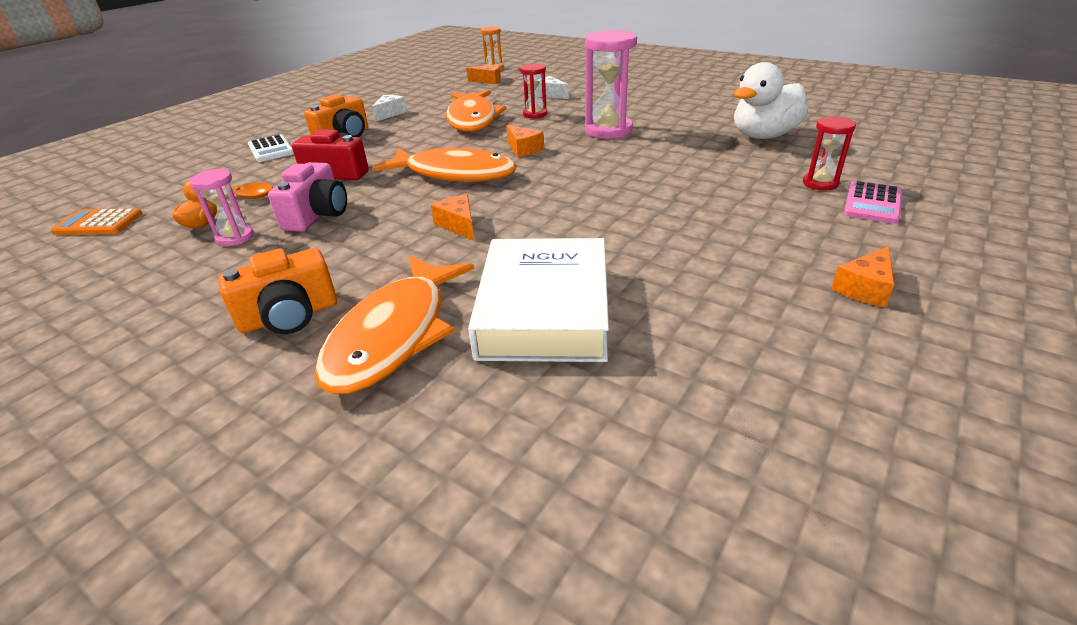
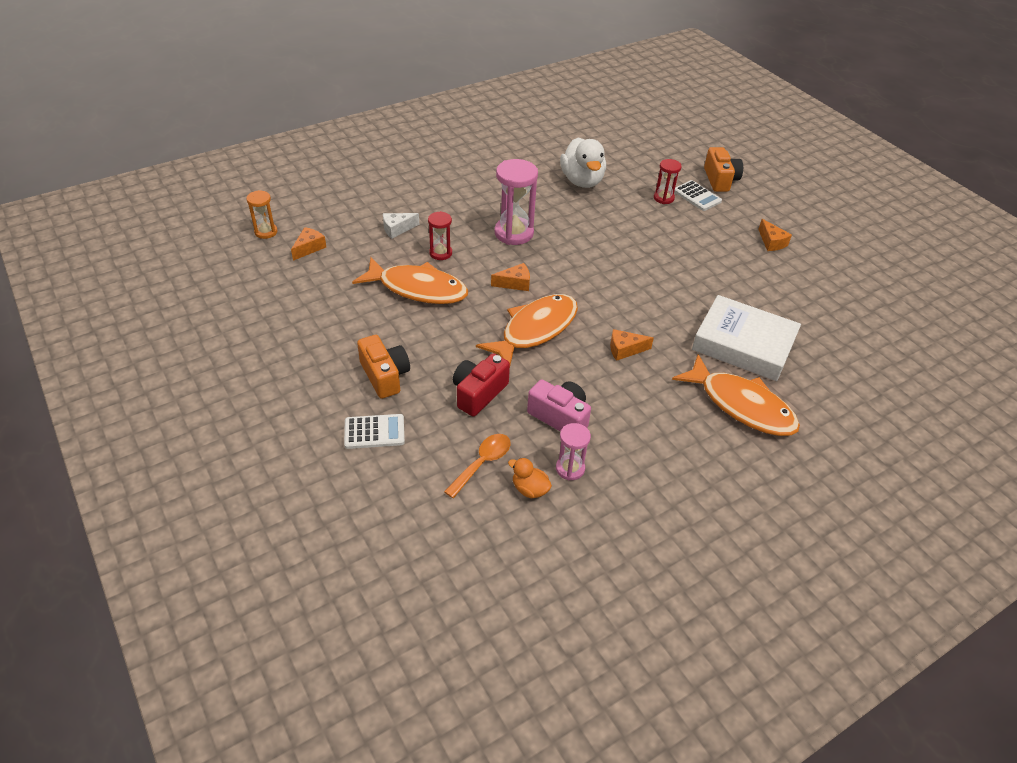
camera: 70 degrees left, 10 degrees up
orange calculator [51,208,143,235] -> none
orange camera [218,248,337,334] -> orange camera moved to [704,147,743,192]
white cheese [372,95,407,122] -> none
pink calculator [843,181,902,224] -> white calculator [674,180,722,211]

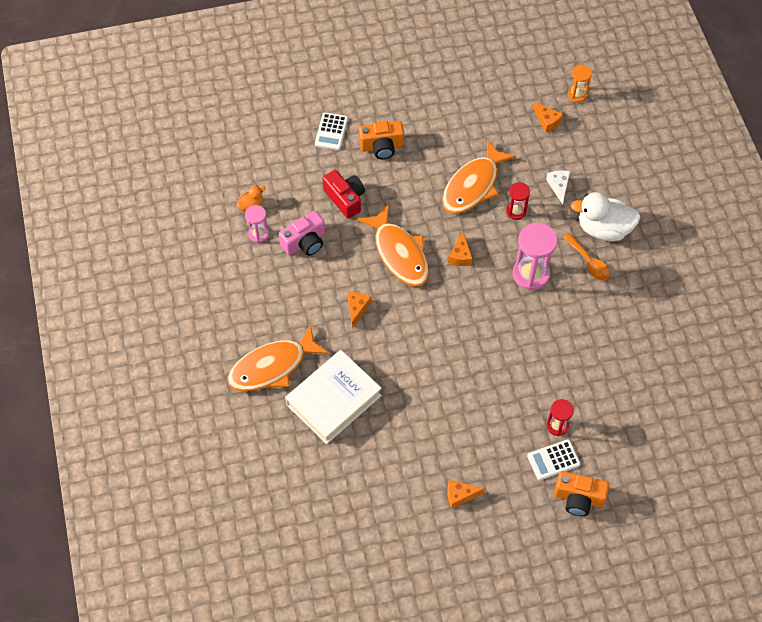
camera: 110 degrees right, 15 degrees up
orange spoon [444,434,511,498] -> orange spoon moved to [563,233,610,280]
white duck [560,138,606,188] -> white duck moved to [571,192,641,241]

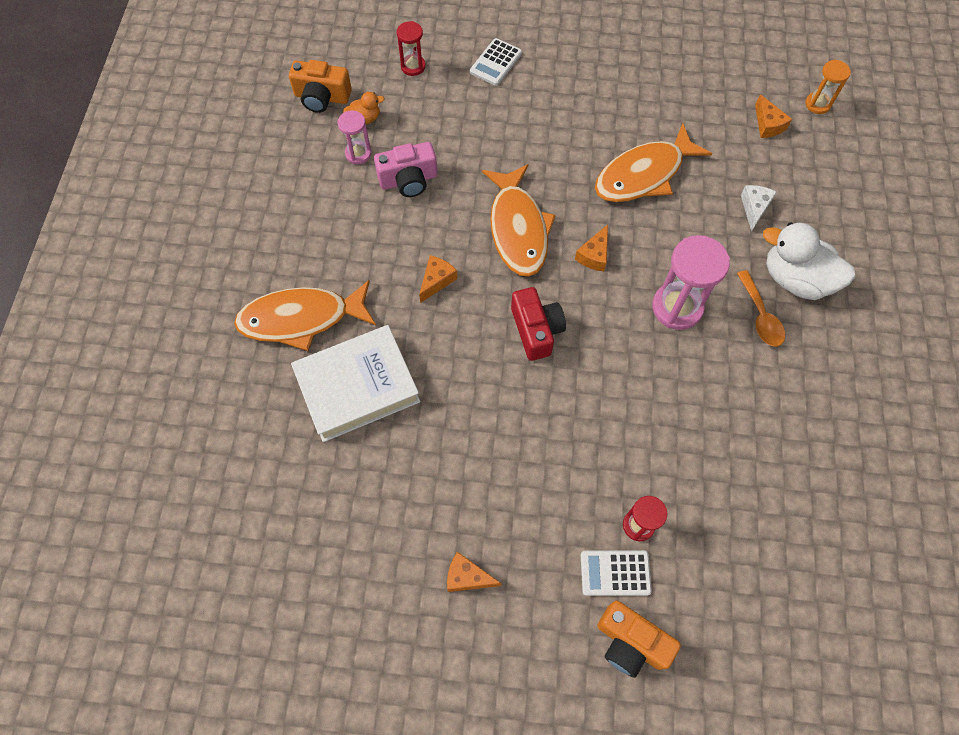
camera: 20 degrees right, 5 degrees up
red camera [323,170,365,219] -> red camera moved to [511,287,566,361]
orange camera [359,121,404,159] -> orange camera moved to [289,60,352,113]
red hourglass [506,182,530,220] -> red hourglass moved to [397,21,426,76]

